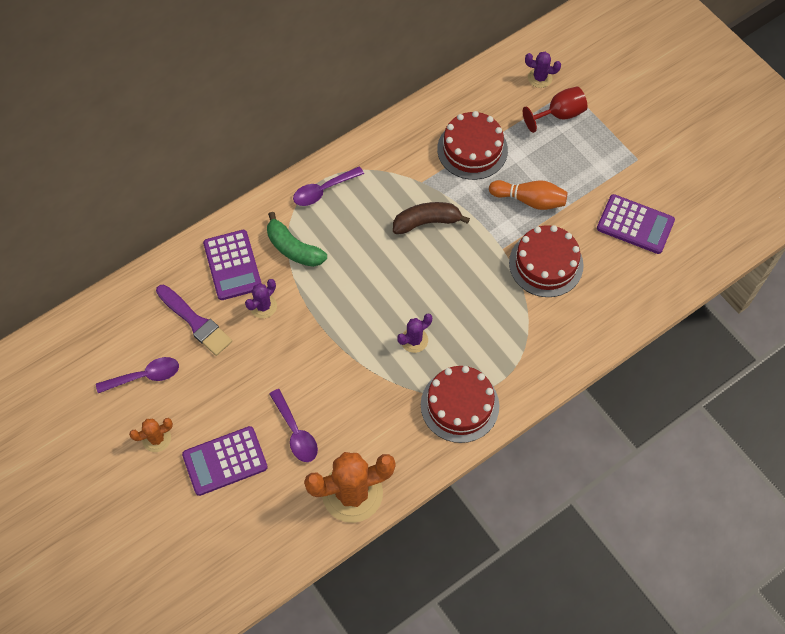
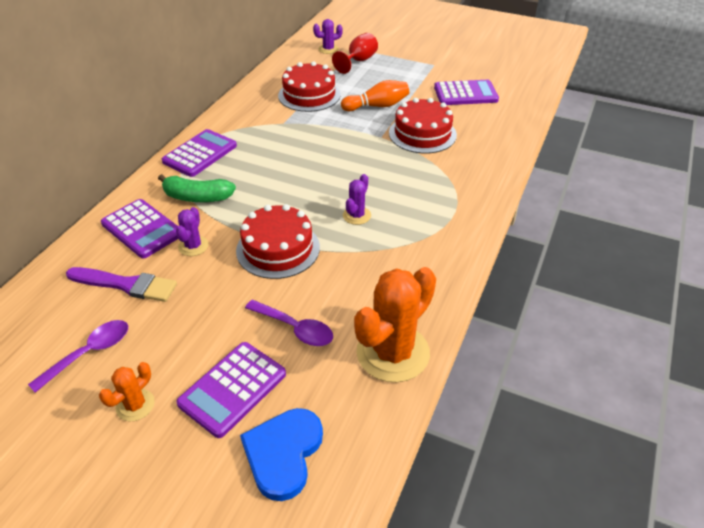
camera: 30 degrees left, 20 degrees down
purple spoon [293,166,364,206] -> purple calculator [162,129,237,177]
brown banana [393,202,470,234] -> none
red cake [421,366,499,443] -> red cake moved to [236,204,320,279]
none -> blue heart [240,408,323,501]

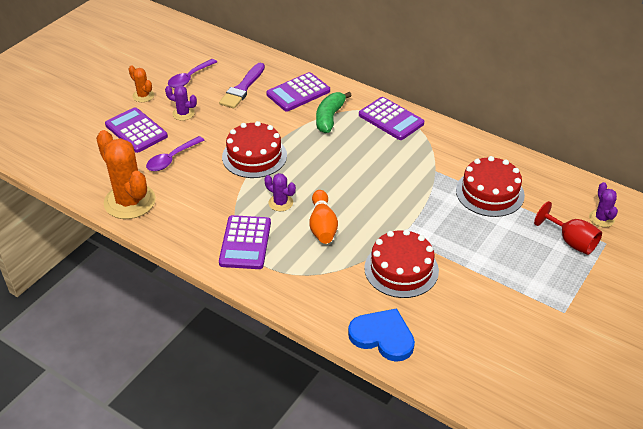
camera: 100 degrees right, 0 degrees up
purple spoon [28,320,128,393] -> purple spoon turned 75 degrees clockwise [168,59,217,88]
purple cactus [176,207,209,256] -> purple cactus moved to [165,86,197,121]
blue heart [240,408,323,501] -> blue heart moved to [348,308,415,362]
orange bowling pin [341,80,409,111] -> orange bowling pin moved to [309,190,338,244]
purple calculator [434,80,499,105] -> purple calculator moved to [219,215,271,269]

